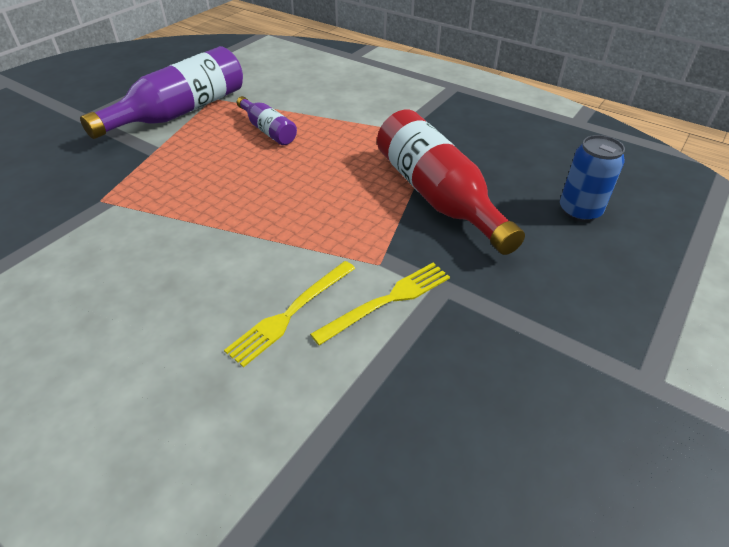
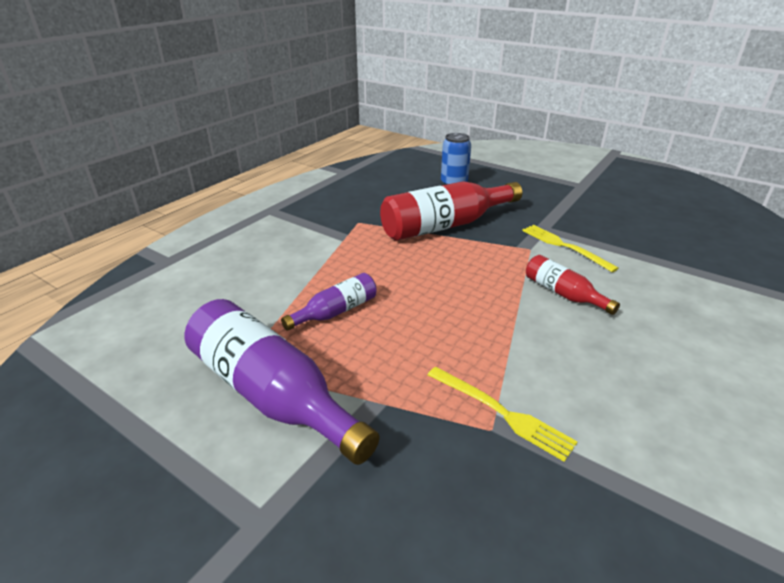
camera: 90 degrees left, 10 degrees down
yellow fork [224,261,355,368] -> yellow fork moved to [428,367,578,462]
none -> red bottle [526,255,620,315]

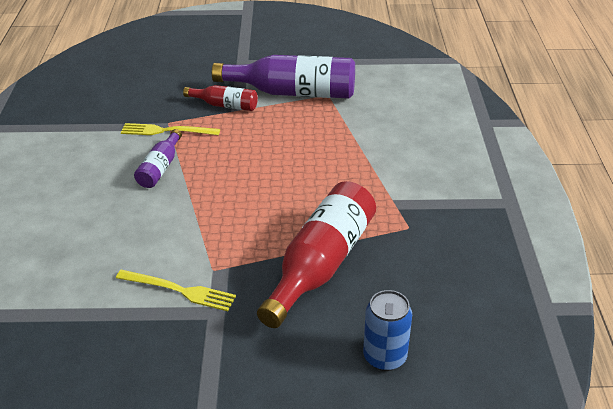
camera: 145 degrees right, 5 degrees up
purple bottle [281,273,377,331] -> purple bottle moved to [134,129,182,188]
red bottle [526,255,620,315] -> red bottle moved to [183,85,258,111]

